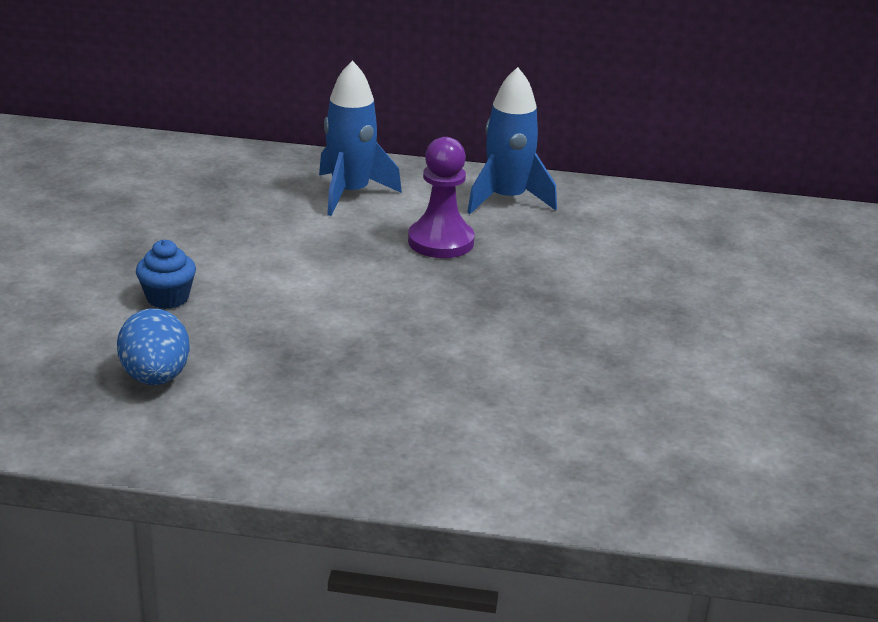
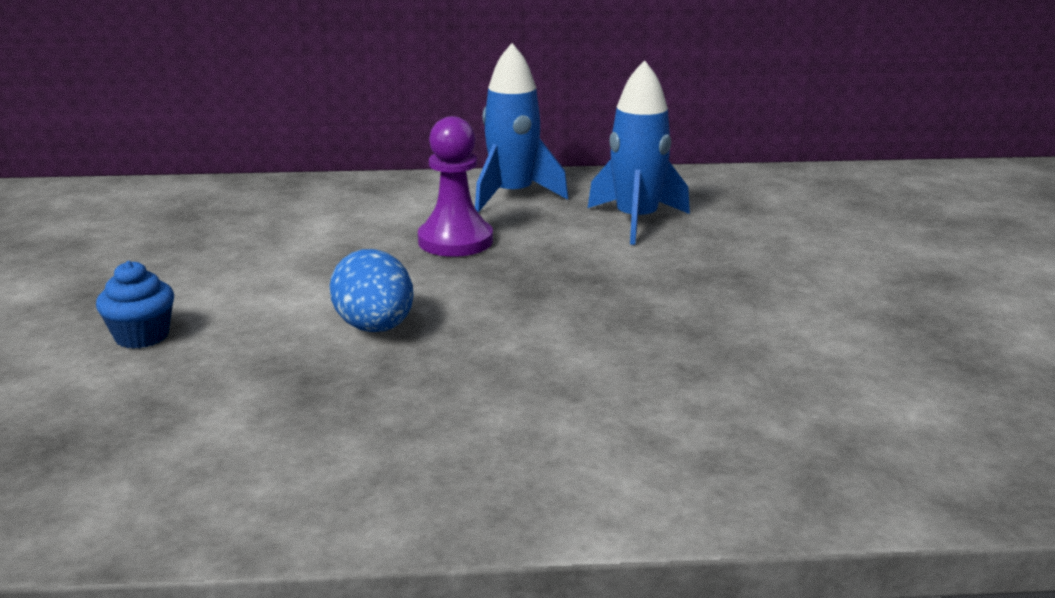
camera: 10 degrees left, 5 degrees down
blue egg [117,308,190,385] -> blue egg moved to [330,249,413,332]
blue rocket [319,60,402,216] -> blue rocket moved to [588,60,690,245]

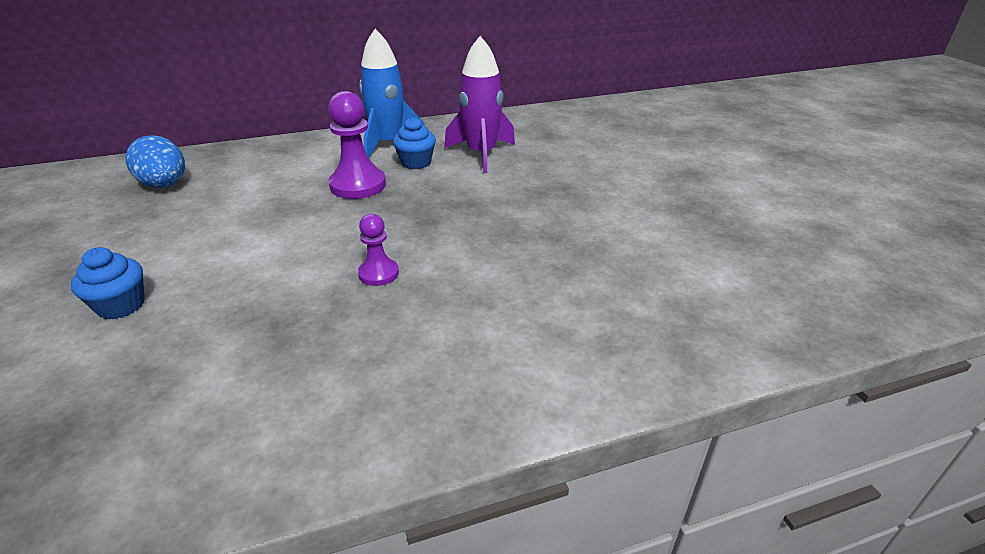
camera: 15 degrees left, 10 degrees up
blue egg [330,249,413,332] -> blue egg moved to [125,135,185,188]
blue rocket [588,60,690,245] -> purple rocket [444,36,515,173]
none -> purple pawn [358,214,399,286]
none -> blue cupcake [393,117,436,169]

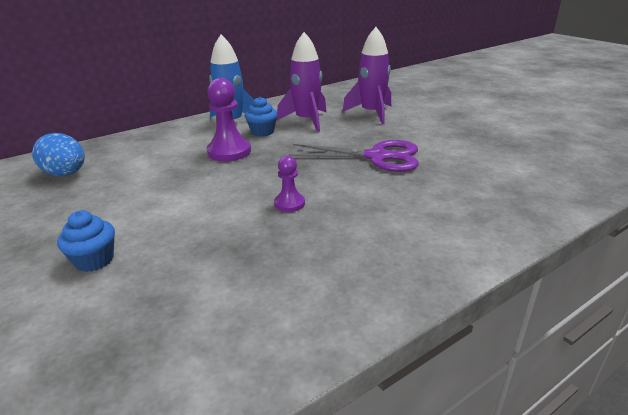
camera: 15 degrees left, 5 degrees down
none -> purple scissors [289,140,419,172]
none -> purple rocket [343,27,391,124]

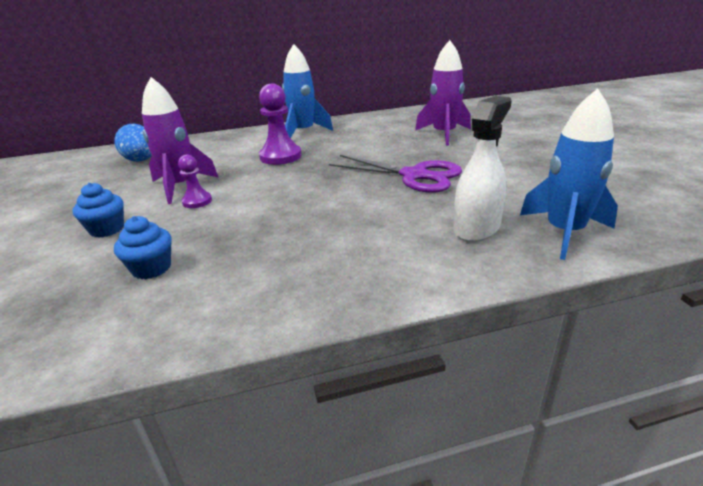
camera: 20 degrees right, 0 degrees up
blue cupcake [245,97,278,137] -> blue cupcake moved to [114,216,172,279]
purple pawn [274,156,305,212] -> purple pawn moved to [178,154,212,208]
purple rocket [277,32,326,132] -> purple rocket moved to [142,77,219,204]
none -> white spray bottle [453,96,512,242]
none -> blue rocket [520,88,618,260]

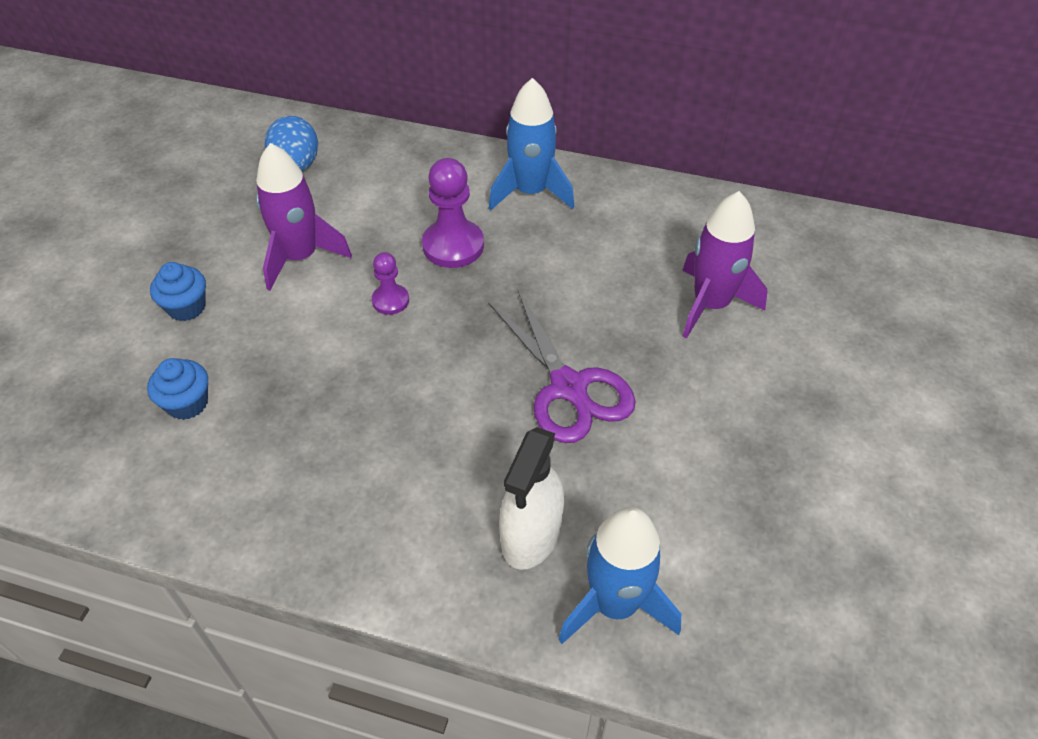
camera: 30 degrees right, 20 degrees up
purple pawn [178,154,212,208] -> purple pawn moved to [372,252,409,315]
white spray bottle [453,96,512,242] -> white spray bottle turned 135 degrees clockwise [499,427,564,570]

